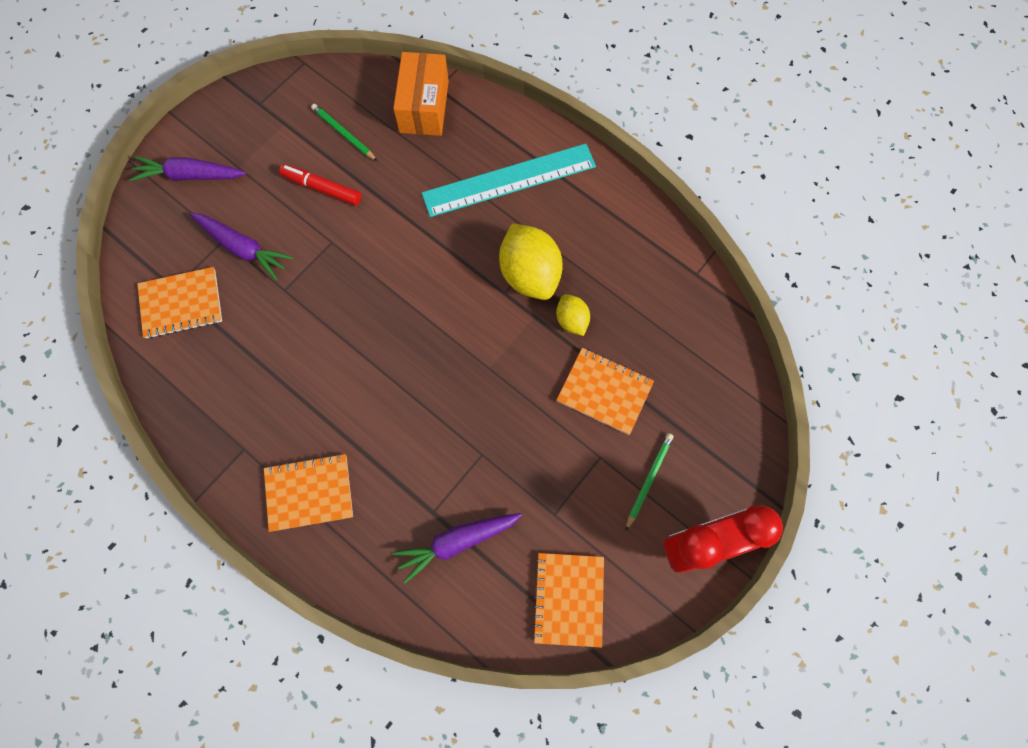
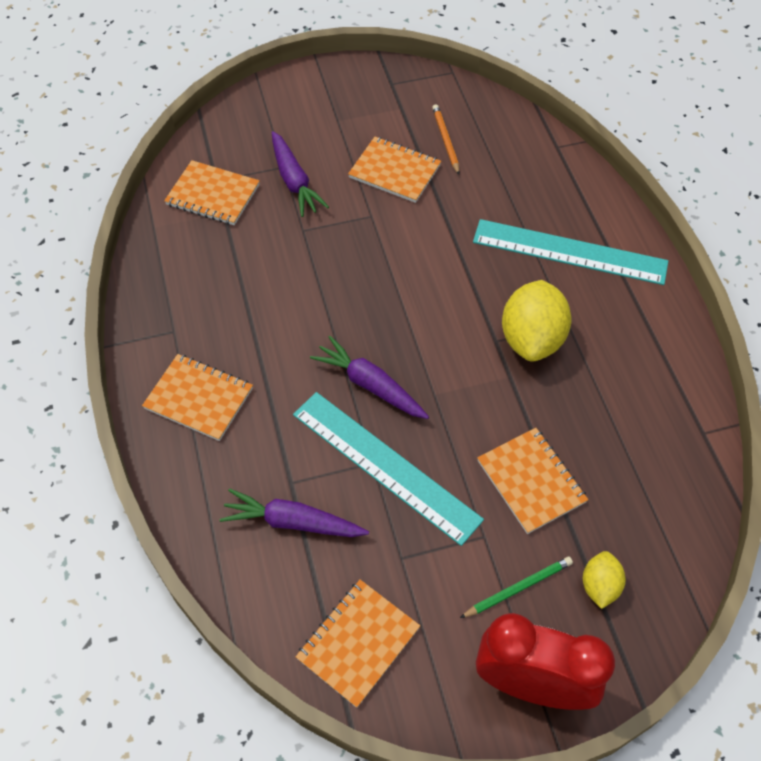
camera: 35 degrees right, 15 degrees down
purple carrot [129,156,246,181] -> purple carrot moved to [310,336,429,419]
red marker [279,164,361,206] -> orange notebook [348,137,441,203]
green pencil [311,104,377,161] -> orange pencil [432,104,459,175]
orange box [393,52,449,136] -> none
yellow lemon [556,294,590,336] -> yellow lemon moved to [583,551,626,609]
none -> turquoise ruler [293,392,484,546]

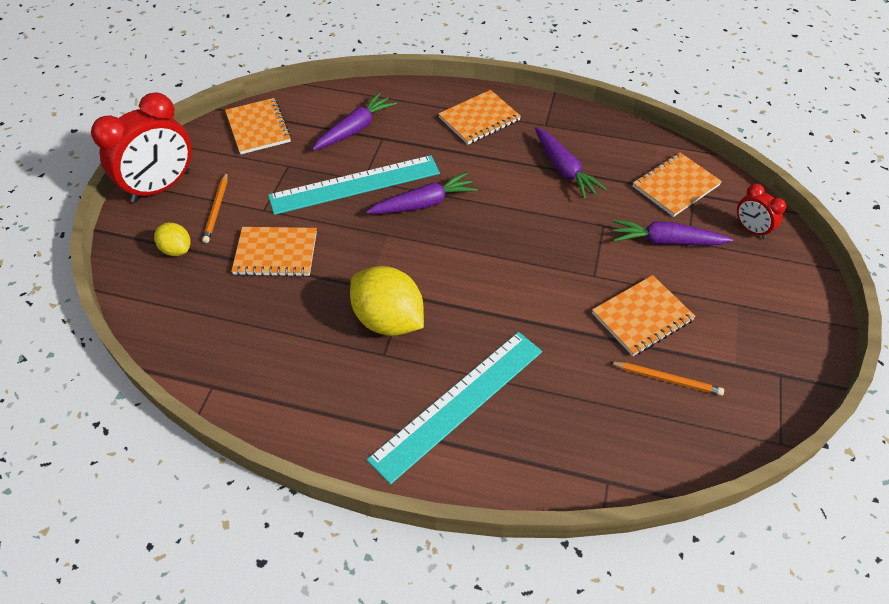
camera: 120 degrees right, 5 degrees down
green pencil [460,557,573,618] -> orange pencil [202,172,228,243]
none -> purple carrot [535,127,607,199]
none -> red clock [737,184,786,239]

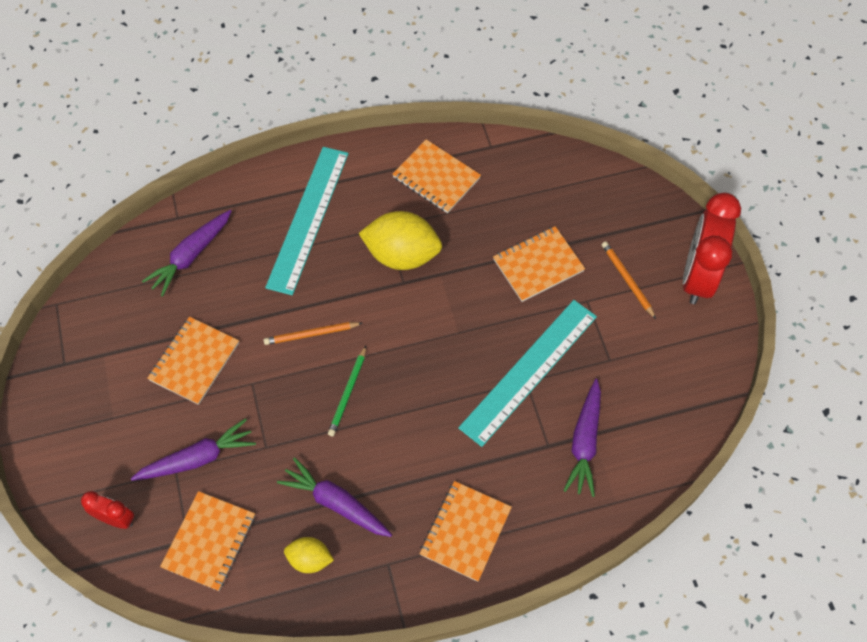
camera: 150 degrees right, 10 degrees up
yellow lemon [154,223,191,256] -> yellow lemon moved to [284,537,334,573]
orange notebook [225,98,291,154] -> orange notebook moved to [392,139,481,213]
purple carrot [366,172,478,214] -> purple carrot moved to [142,210,231,297]
orange pencil [609,362,724,396] -> orange pencil moved to [264,322,362,345]
none -> green pencil [328,346,366,437]

